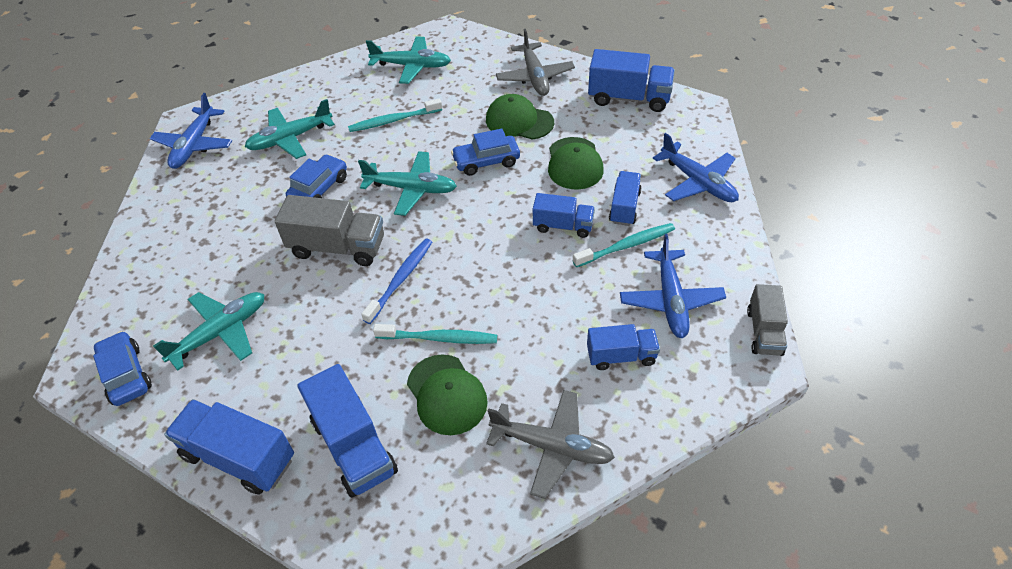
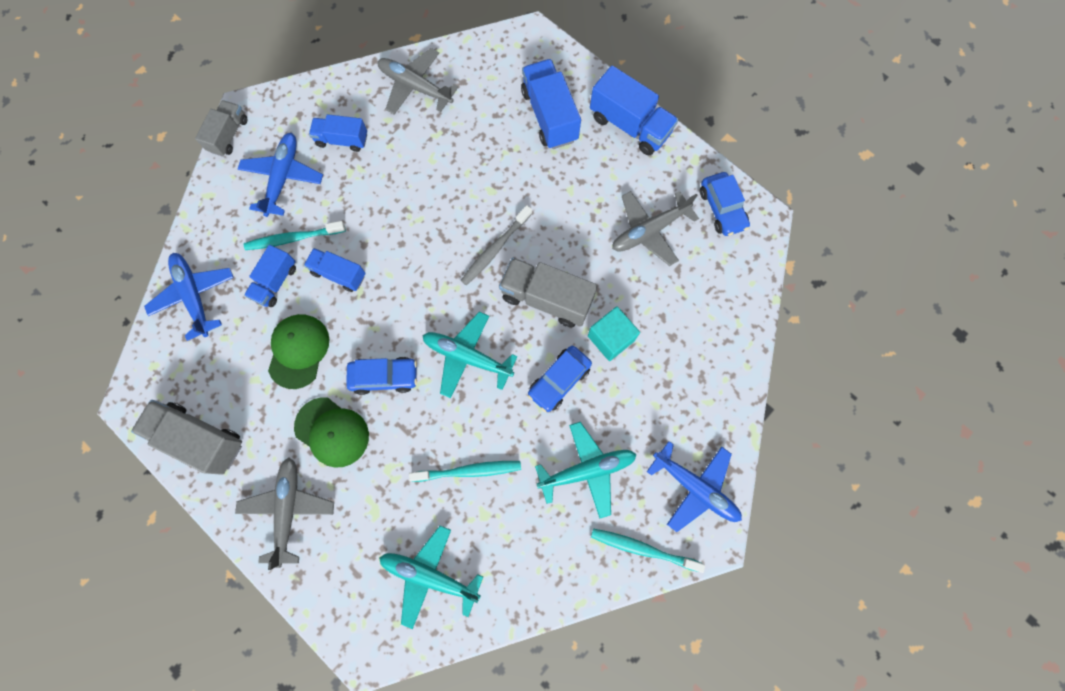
camera: 170 degrees left, 25 degrees up
blue plane [150,93,232,169] -> blue plane turned 105 degrees clockwise [647,441,742,532]
turquoise plane [153,292,265,371] -> grey plane [612,191,699,266]
blue toothbrush [361,239,432,324] -> grey toothbrush [460,205,532,286]
turquoise toothbrush [373,324,497,344] -> turquoise toothbrush moved to [591,528,705,573]
green cap [407,354,488,435] -> none
blue truck [588,49,675,112] -> grey truck [131,400,242,475]
none -> turquoise cube [588,306,640,361]

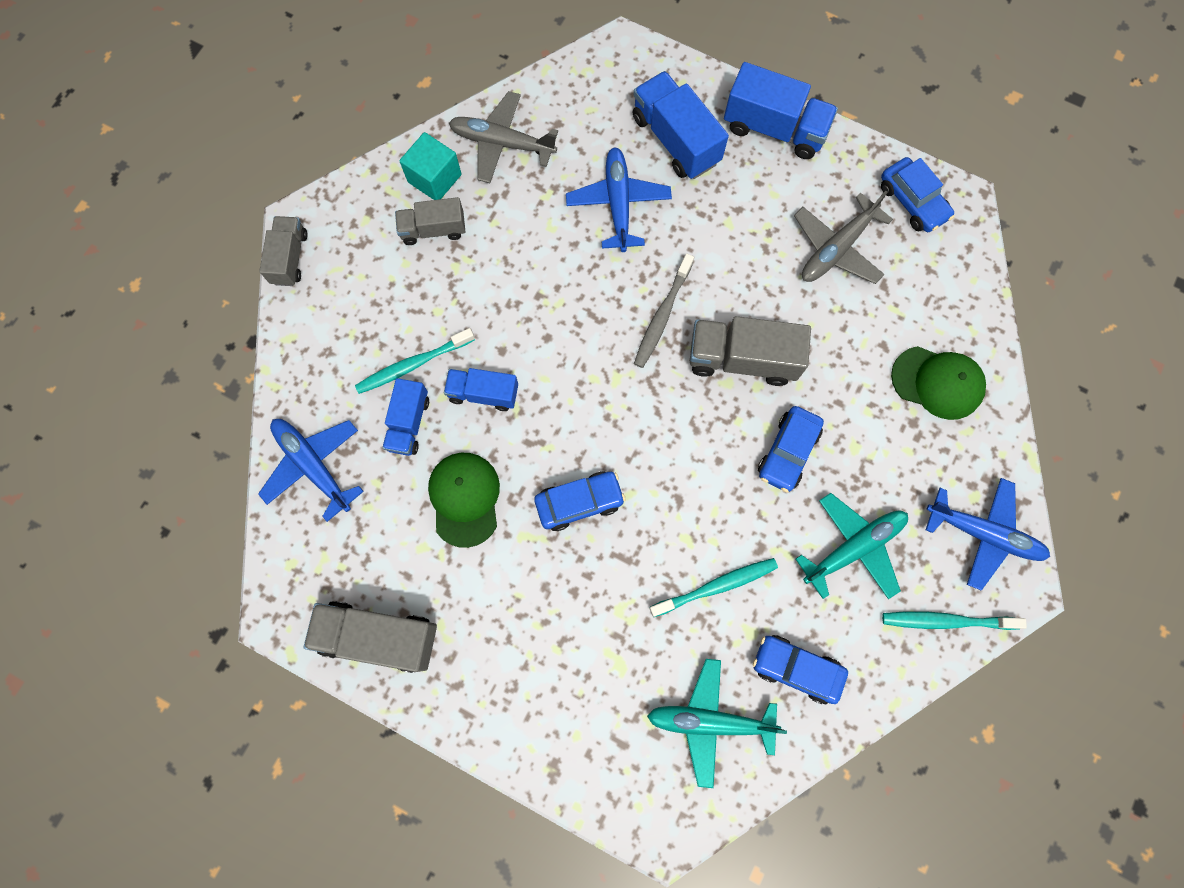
camera: 15 degrees left, 0 degrees up
grey plane [235,457,334,570] -> none
blue plane [238,133,323,217] -> blue plane moved to [566,147,672,252]
green cap [294,397,369,468] -> green cap moved to [891,346,986,420]
blue truck [309,114,367,152] -> grey truck [395,197,466,245]
turquoise plane [422,312,518,398] -> none
turquoise cube [588,306,640,361] -> turquoise cube moved to [400,132,462,200]
none -> blue car [753,635,848,704]

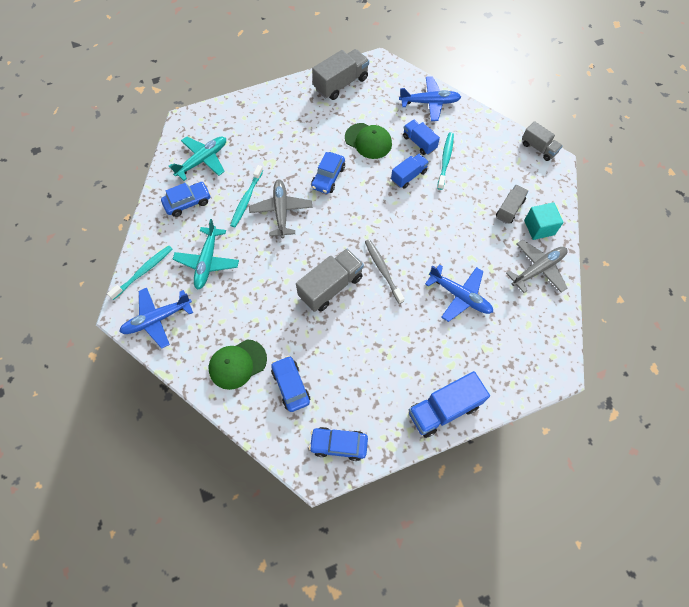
camera: 130 degrees right, 10 degrees down
blue truck [632,71,729,179] -> none
blue car [758,406,824,493] -> blue car moved to [271,356,310,412]
grey plane [794,191,893,284] -> grey plane moved to [249,179,312,238]

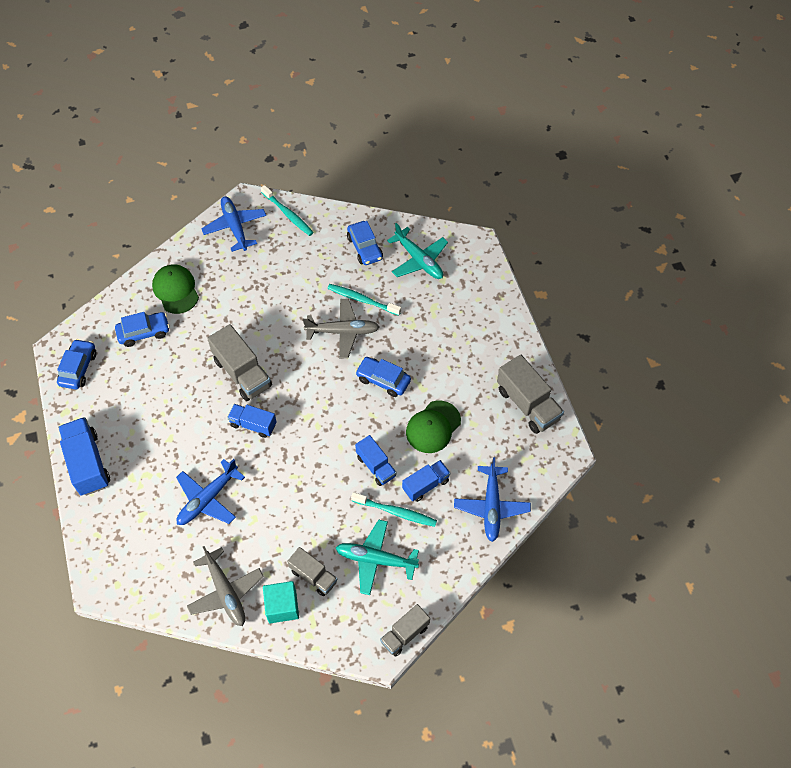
camera: 95 degrees right, 5 degrees down
turquoise plane [173,219,239,290] -> turquoise plane moved to [336,520,419,595]
grey toothbrush [365,239,405,304] -> blue truck [227,404,277,438]

